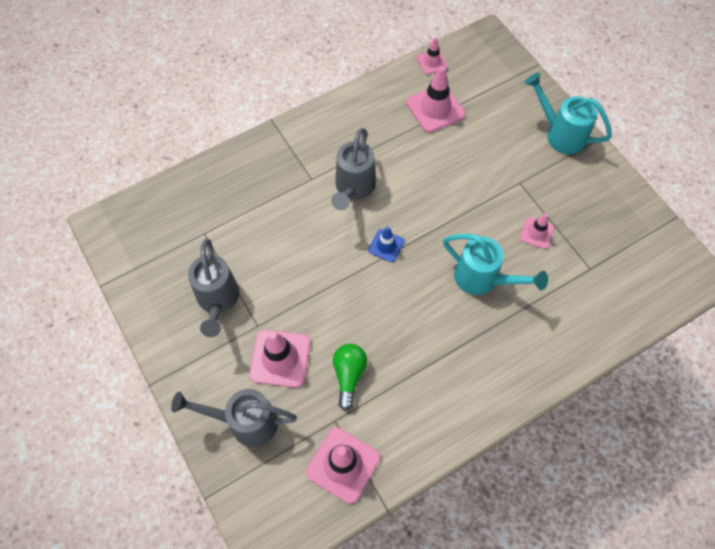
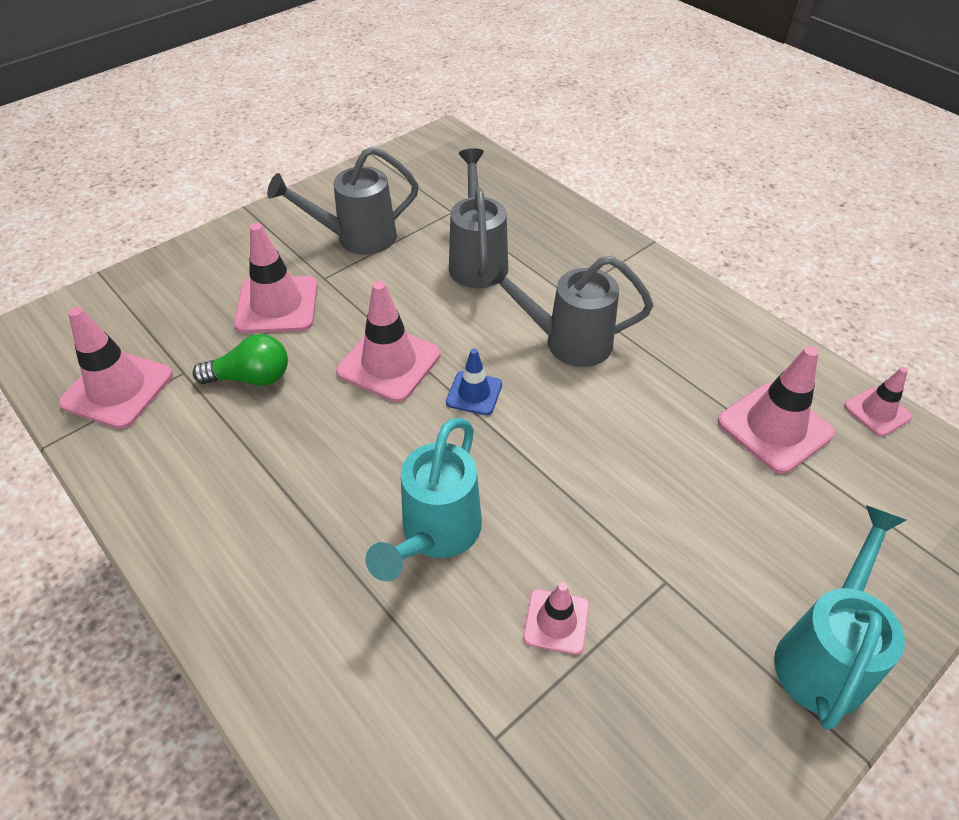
camera: 80 degrees right, 15 degrees down
grey watering can [171,389,297,447] -> grey watering can moved to [449,148,508,288]
none -> pink traffic cone [336,281,440,402]

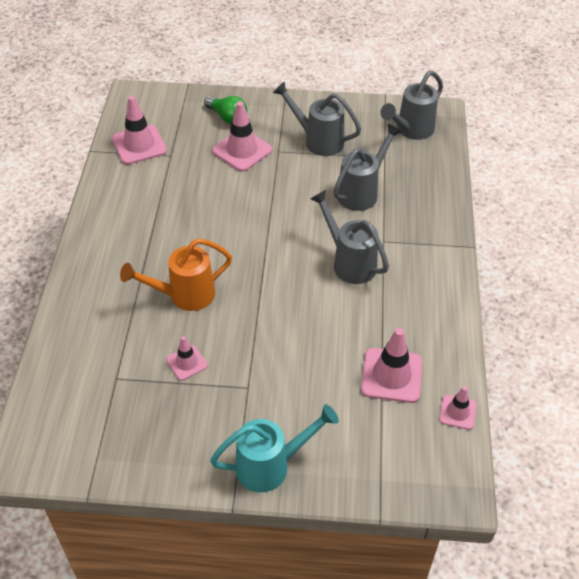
camera: 45 degrees right, 0 degrees up
green light bulb [192,334,288,386] -> green light bulb moved to [204,96,247,124]
pink traffic cone [336,281,440,402] -> none
turquoise watering can [366,418,482,581] -> orange watering can [120,238,232,311]
blue traffic cone [446,348,502,415] -> none
none -> grey watering can [380,70,443,140]

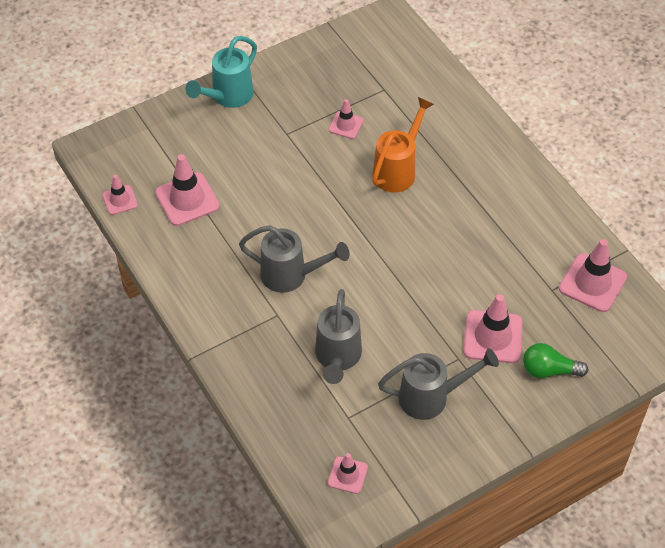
camera: 145 degrees right, 5 degrees up
grey watering can [380,70,443,140] -> pink traffic cone [328,453,368,494]

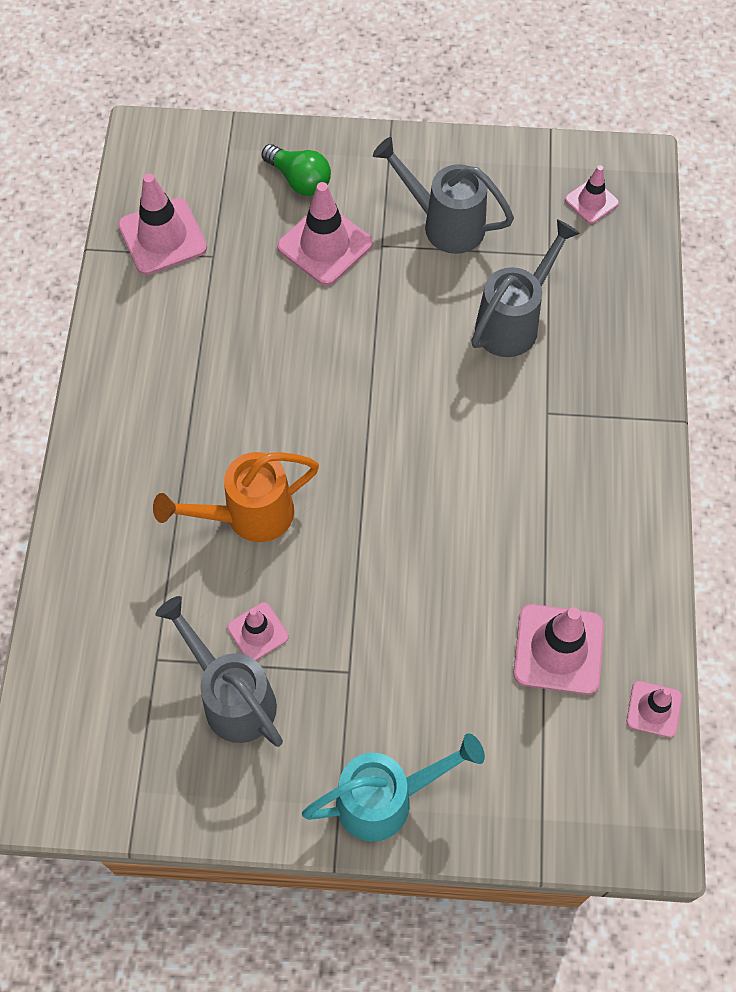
camera: 145 degrees left, 10 degrees up
grey watering can [239,225,350,293] -> grey watering can moved to [155,596,283,747]

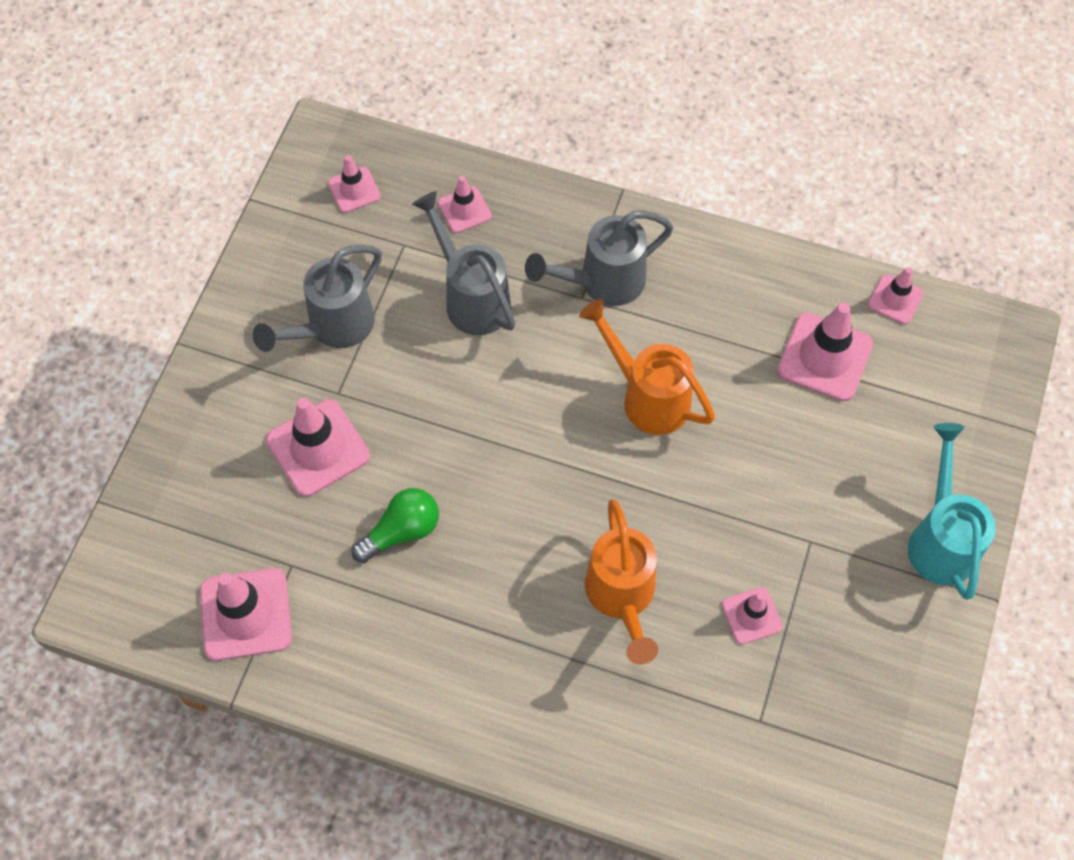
camera: 75 degrees left, 0 degrees up
grey watering can [155,596,283,747] -> grey watering can moved to [525,210,673,306]
green light bulb [261,144,331,196] -> green light bulb moved to [352,488,439,563]
none -> pink traffic cone [438,176,492,233]
none -> orange watering can [579,299,715,435]

